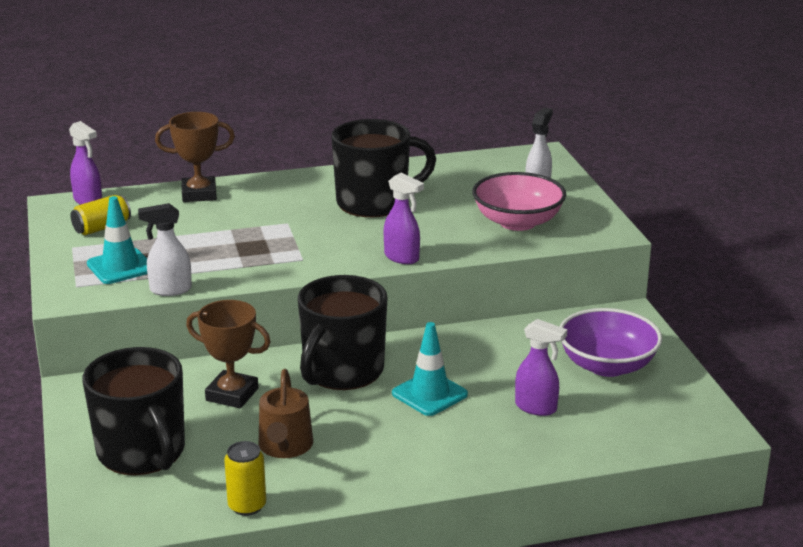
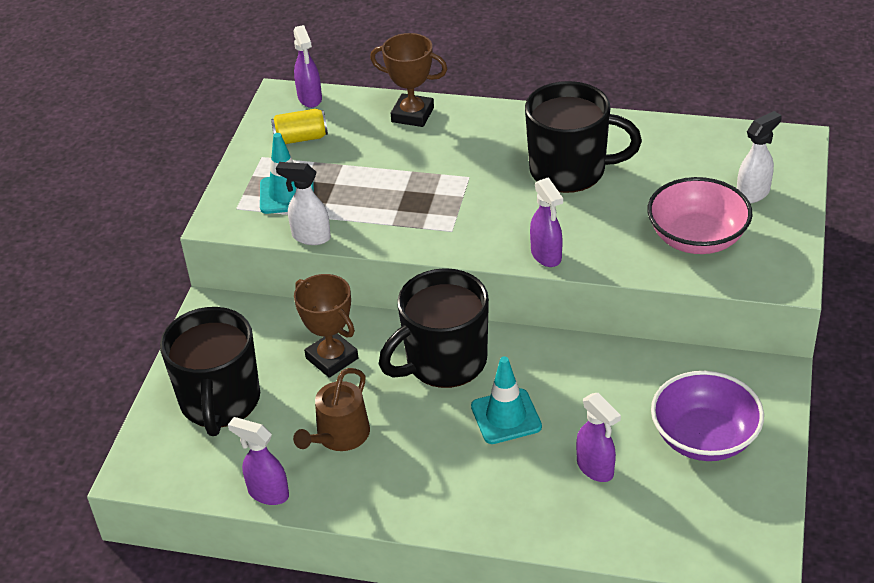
camera: 30 degrees right, 15 degrees up
yellow can [224,441,266,516] -> purple spray bottle [228,417,289,505]

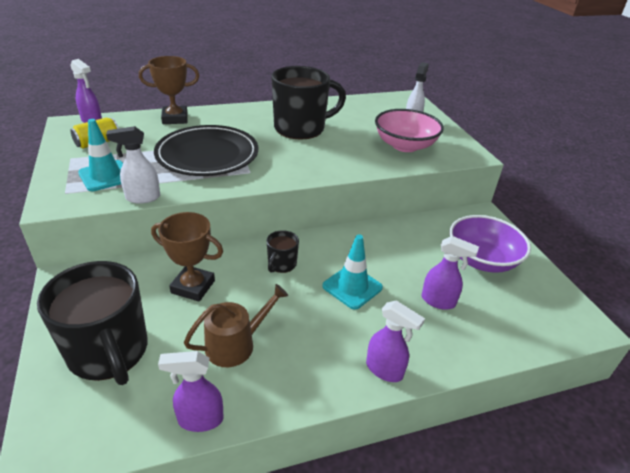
camera: 35 degrees left, 5 degrees down
brown watering can [293,368,370,451] -> brown watering can turned 120 degrees counterclockwise [184,284,288,367]
black mug [379,268,489,388] -> black mug [266,230,299,273], size x0.46
purple spray bottle [530,177,563,267] -> purple spray bottle moved to [366,300,425,382]
none -> black plate [154,125,258,176]

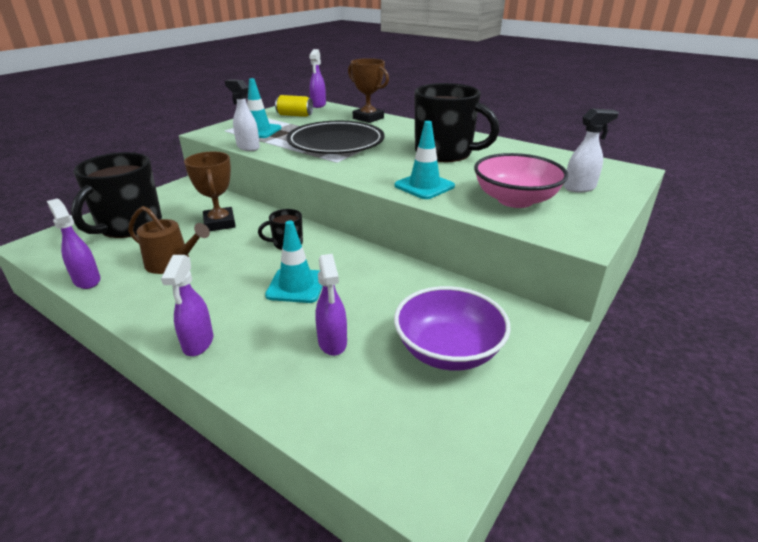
camera: 55 degrees right, 5 degrees down
none -> turquoise traffic cone [394,121,455,199]

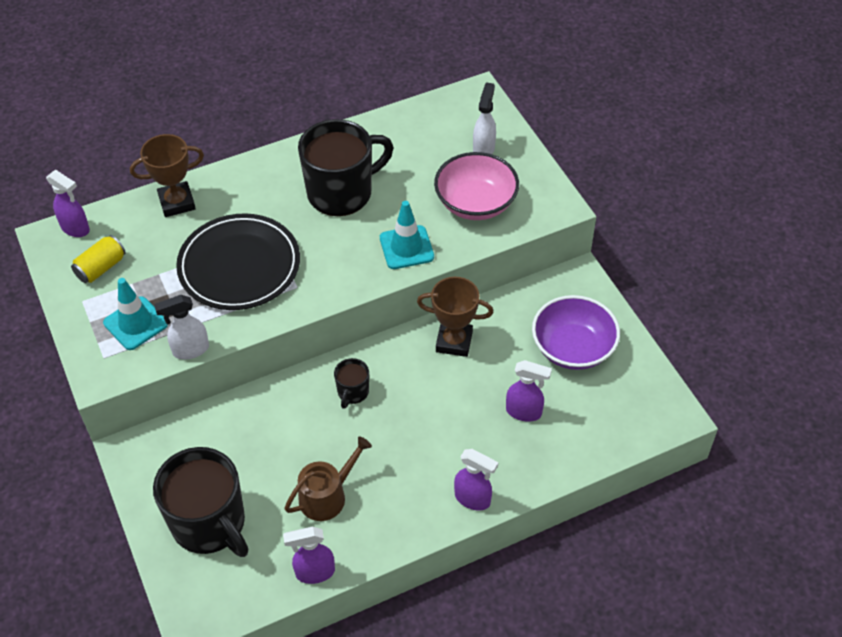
camera: 60 degrees left, 20 degrees up
brown trophy [184,152,236,231] -> brown trophy moved to [417,277,493,357]
turquoise traffic cone [265,221,323,303] -> none

